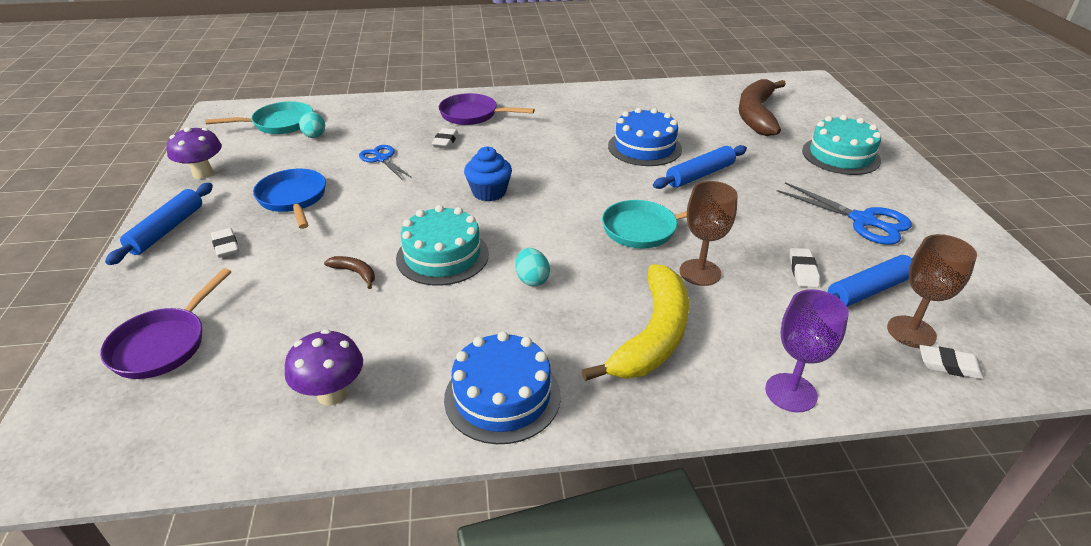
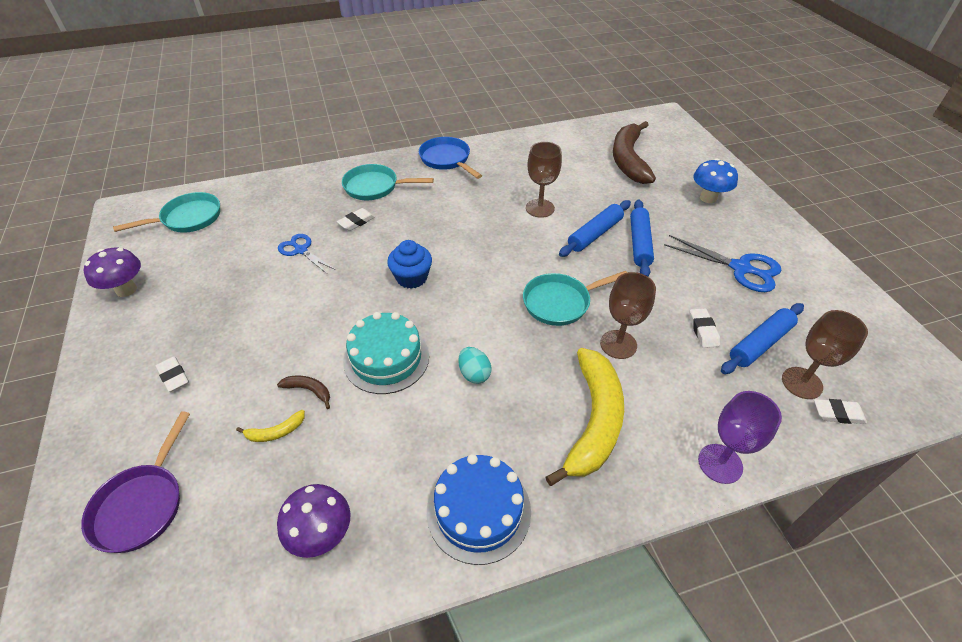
camera: 10 degrees left, 10 degrees up
blue rolling pin [105,183,213,265] -> blue rolling pin moved to [630,200,654,276]
blue pan [253,169,326,229] -> blue pan moved to [419,137,482,179]
turquoise egg [299,112,325,138] -> none
white eraser [432,128,458,149] -> white eraser turned 45 degrees clockwise [337,208,375,231]
purple pan [439,93,535,125] -> turquoise pan [342,164,434,200]
blue cake [608,108,682,166] -> brown goblet [526,142,562,218]
turquoise cake [802,115,881,175] -> blue mushroom [693,159,738,203]
none -> yellow banana [236,410,305,442]

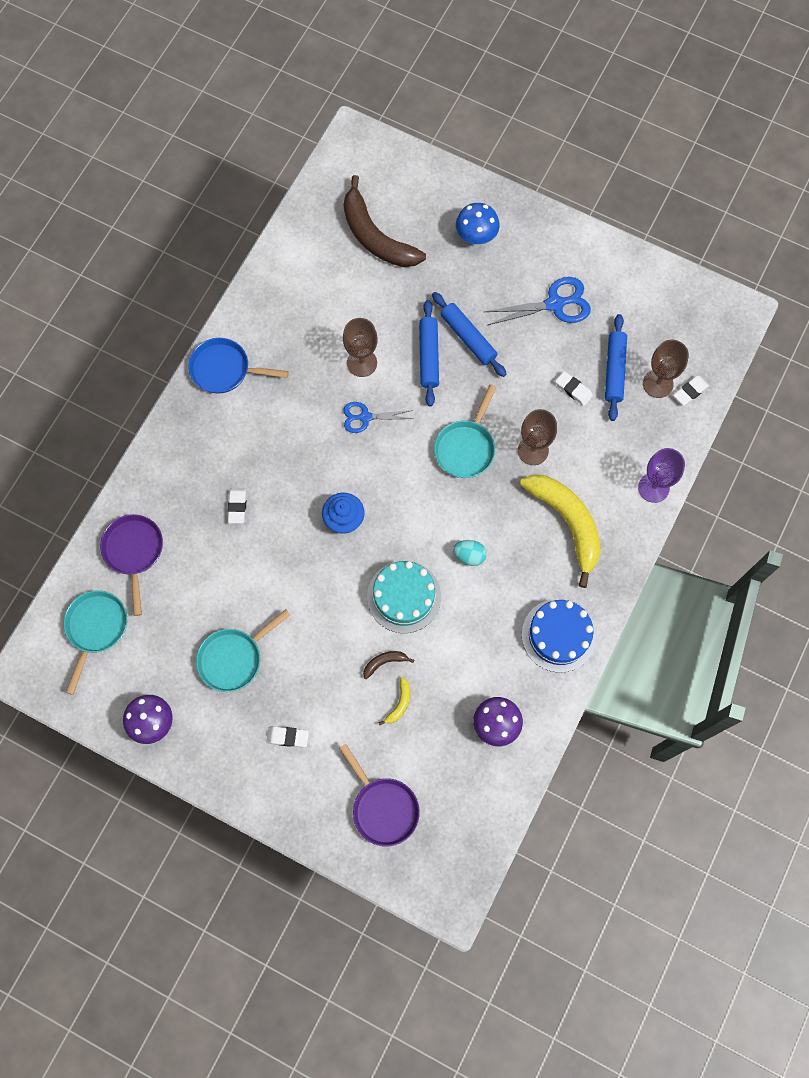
camera: 45 degrees left, 25 degrees up
blue scissors [278,234,335,274] -> blue scissors moved to [343,402,413,433]
turquoise pan [342,164,434,200] -> turquoise pan moved to [196,609,290,692]
none -> purple pan [100,514,163,616]

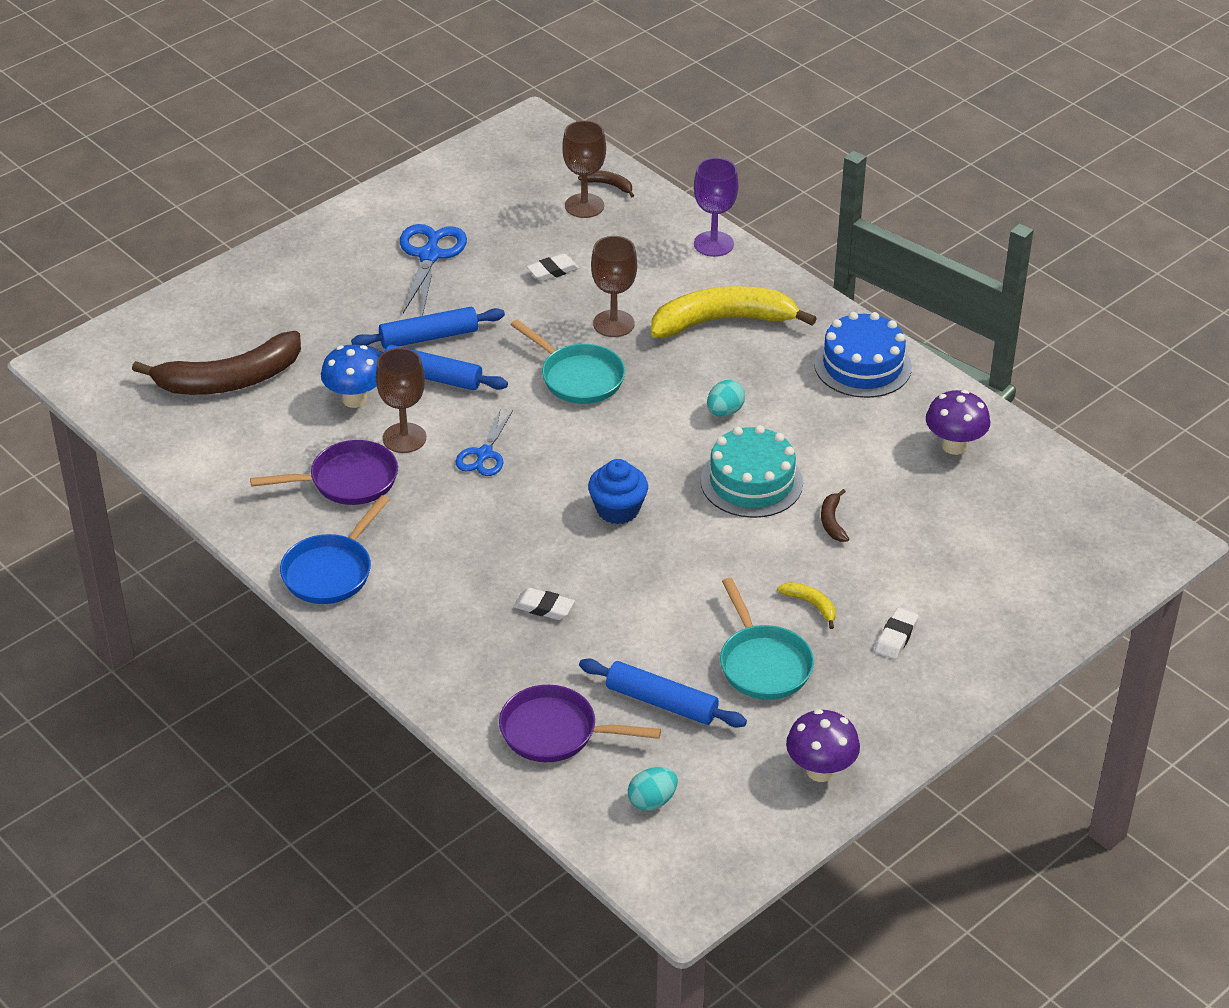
camera: 70 degrees left, 30 degrees down
turquoise pan [63,590,127,695] -> turquoise egg [628,767,678,811]
purple pan [339,744,420,846] -> purple pan moved to [250,440,398,505]
yellow banana [378,677,410,726] -> yellow banana moved to [777,582,836,629]
blue mushroom [456,203,500,245] -> blue mushroom moved to [321,344,379,408]
blue rolling pin [605,314,627,421] -> blue rolling pin moved to [579,659,747,727]
white eraser [674,375,709,406] -> brown banana [578,170,634,197]

